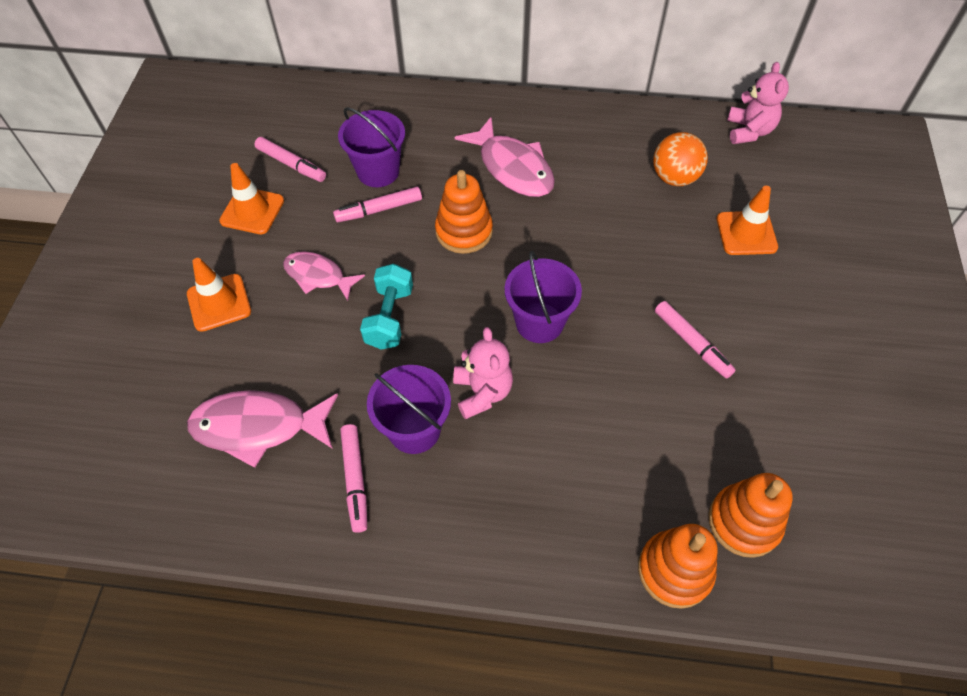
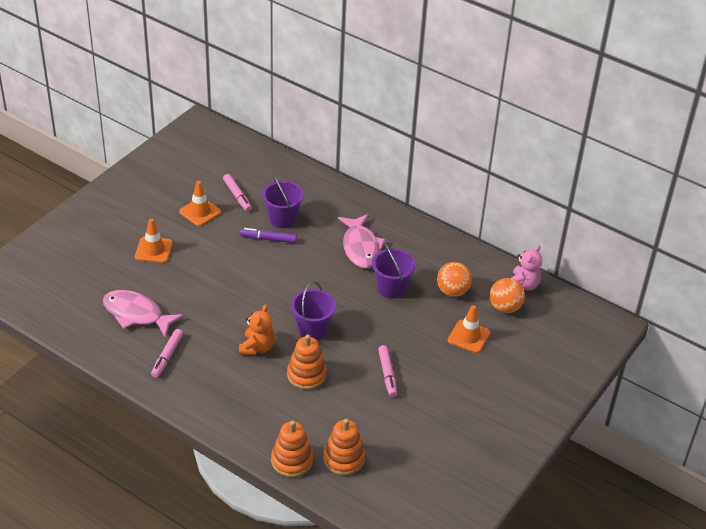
camera: 25 degrees right, 15 degrees down
pink fish [283,251,365,301] -> none
pink marker [333,187,422,222] -> purple marker [240,228,297,243]
turquoise dumbbell [360,264,413,350] -> none
purple bucket [367,365,451,454] -> purple bucket moved to [372,243,416,299]
orange stacking toy [435,170,493,254] -> orange stacking toy moved to [287,335,327,390]
pink teddy bear [453,327,513,419] -> orange teddy bear [239,304,275,355]
none -> orange ball [490,278,525,313]

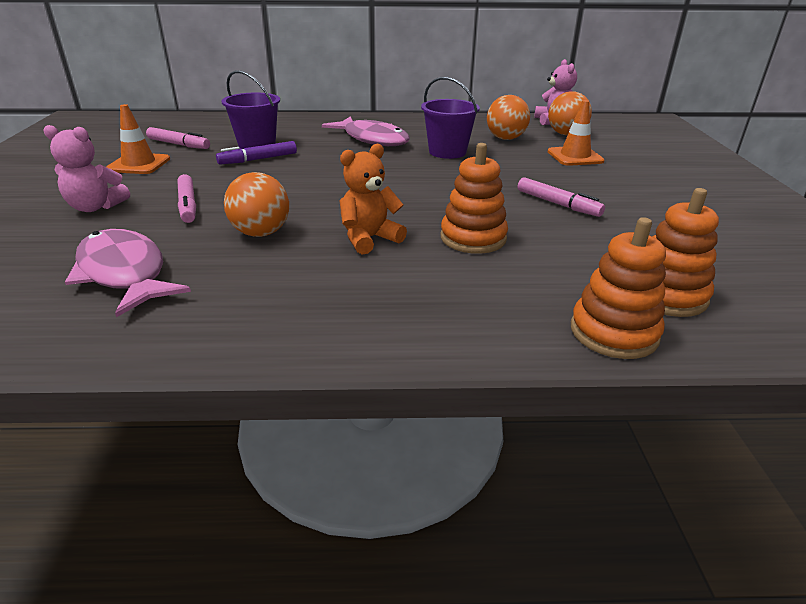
camera: 35 degrees left, 10 degrees down
pink fish [103,290,184,337] -> pink fish turned 60 degrees clockwise [65,229,191,317]
orange traffic cone [135,219,173,263] -> pink teddy bear [43,125,130,212]
pink marker [151,329,183,378] -> pink marker moved to [178,174,196,223]
orange teddy bear [239,304,275,355] -> orange teddy bear turned 105 degrees counterclockwise [340,144,407,254]
purple bucket [291,281,336,340] -> none
none -> orange ball [224,172,289,237]

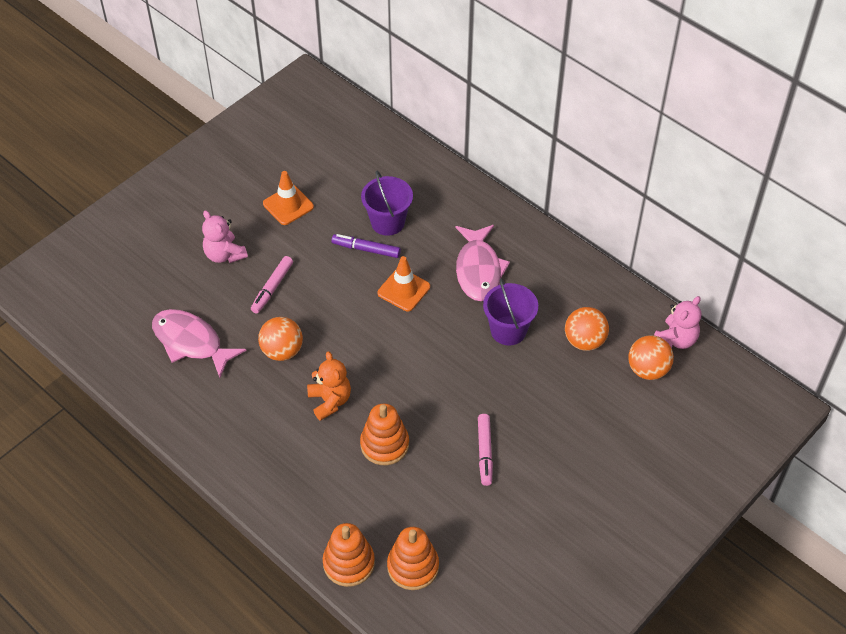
camera: 45 degrees right, 20 degrees up
pink fish [65,229,191,317] -> pink fish turned 60 degrees counterclockwise [152,309,247,378]
pink marker [146,127,210,149] -> none
orange teddy bear [340,144,407,254] -> orange teddy bear turned 60 degrees clockwise [307,351,351,421]
orange traffic cone [548,100,605,166] -> orange traffic cone moved to [377,256,430,312]

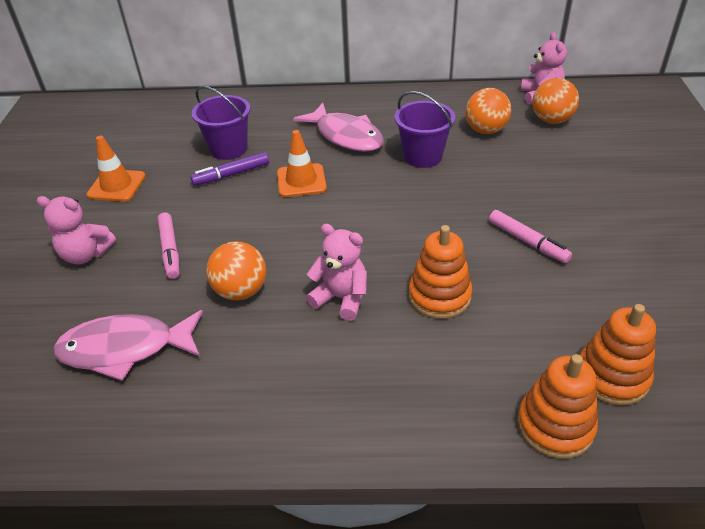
camera: 40 degrees left, 10 degrees down
orange teddy bear [307,351,351,421] -> pink teddy bear [306,224,367,321]

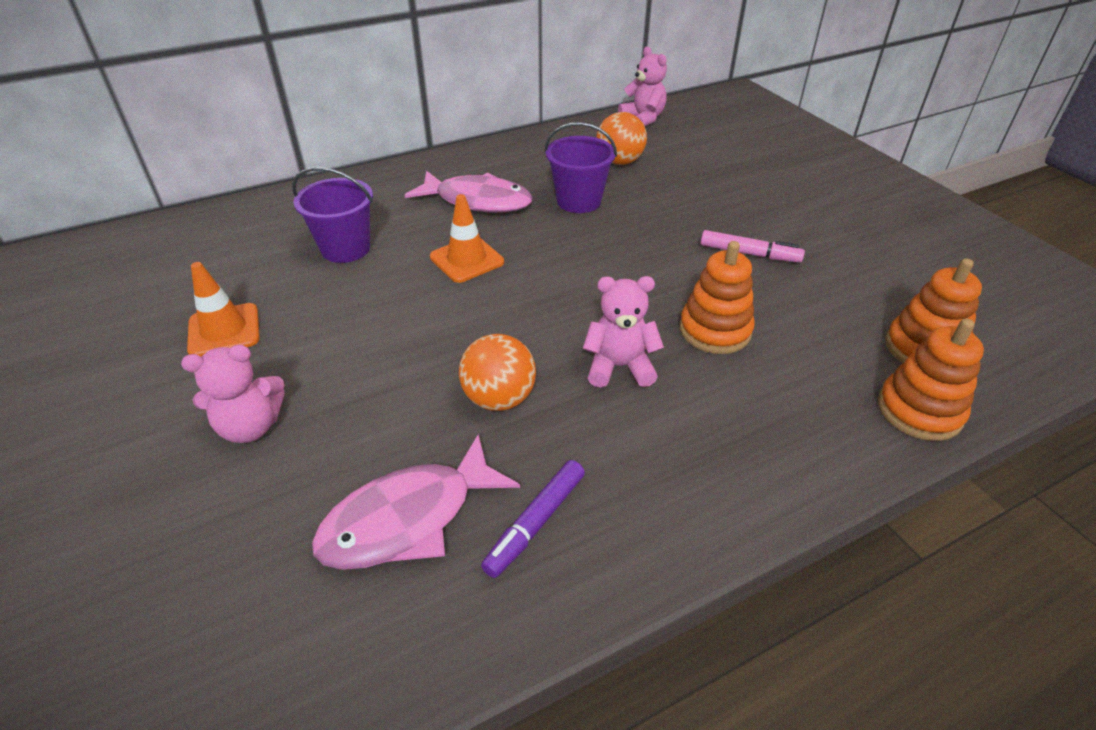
camera: 30 degrees left, 0 degrees up
pink marker [158,212,180,279] -> none
purple marker [190,152,269,186] -> purple marker moved to [481,460,585,578]
orange ball [532,78,579,124] -> none

